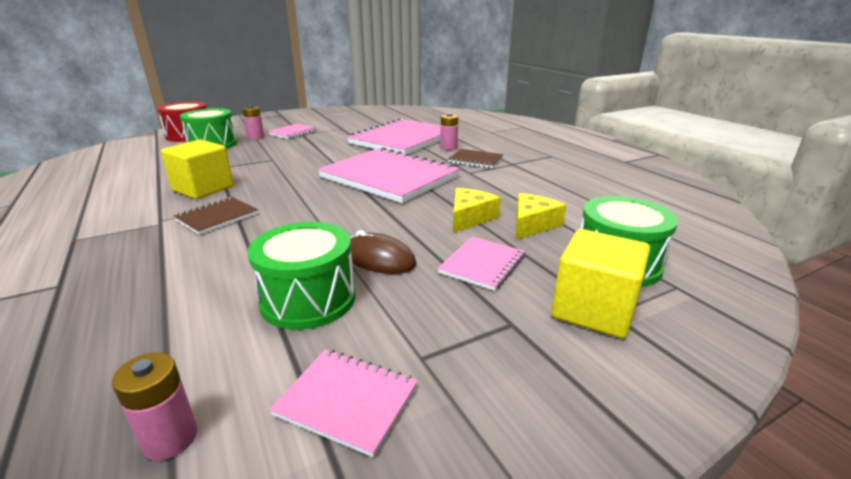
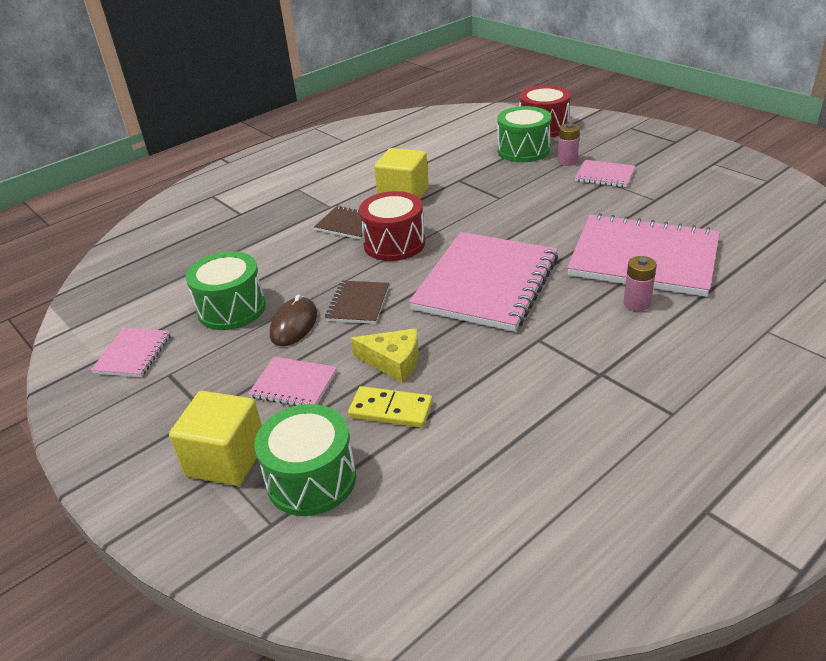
camera: 80 degrees right, 10 degrees up
pink battery [112,353,197,461] -> none
brown notebook [448,149,504,168] -> brown notebook moved to [325,281,389,324]
yellow cheese [516,193,566,240] -> yellow domino [348,386,433,428]
none -> red drum [359,191,425,261]

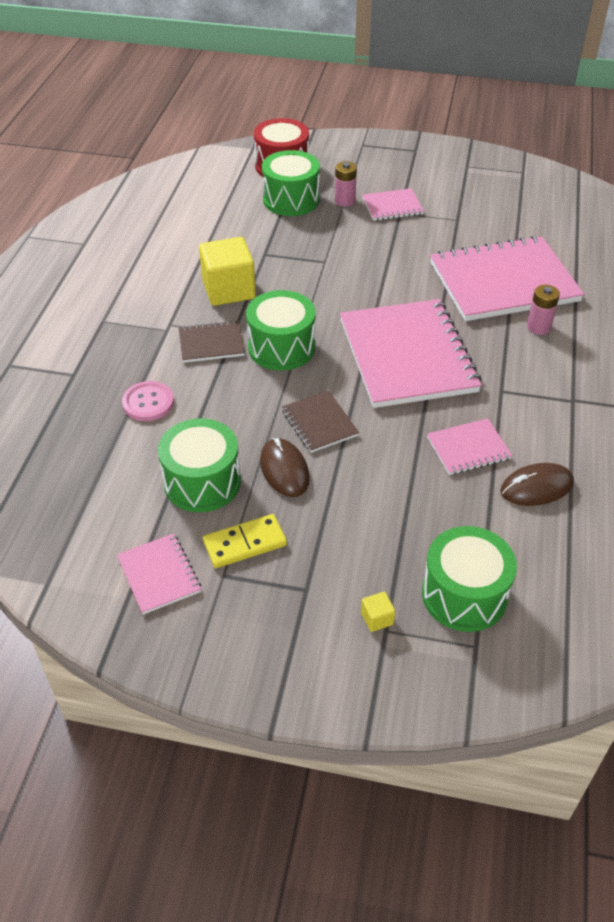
camera: 40 degrees left, 10 degrees up
yellow cube [169,391,262,486] -> yellow cube [361,592,395,632], size x0.41
pink notebook [248,357,337,406] -> pink notebook moved to [427,418,512,475]
yellow domino [348,386,433,428] -> yellow domino moved to [203,514,287,568]
yellow cheese [351,328,419,382] -> none
red drum [359,191,425,261] -> green drum [246,290,315,371]
none -> pink button [122,381,174,421]
none -> brown mouse [500,463,574,506]

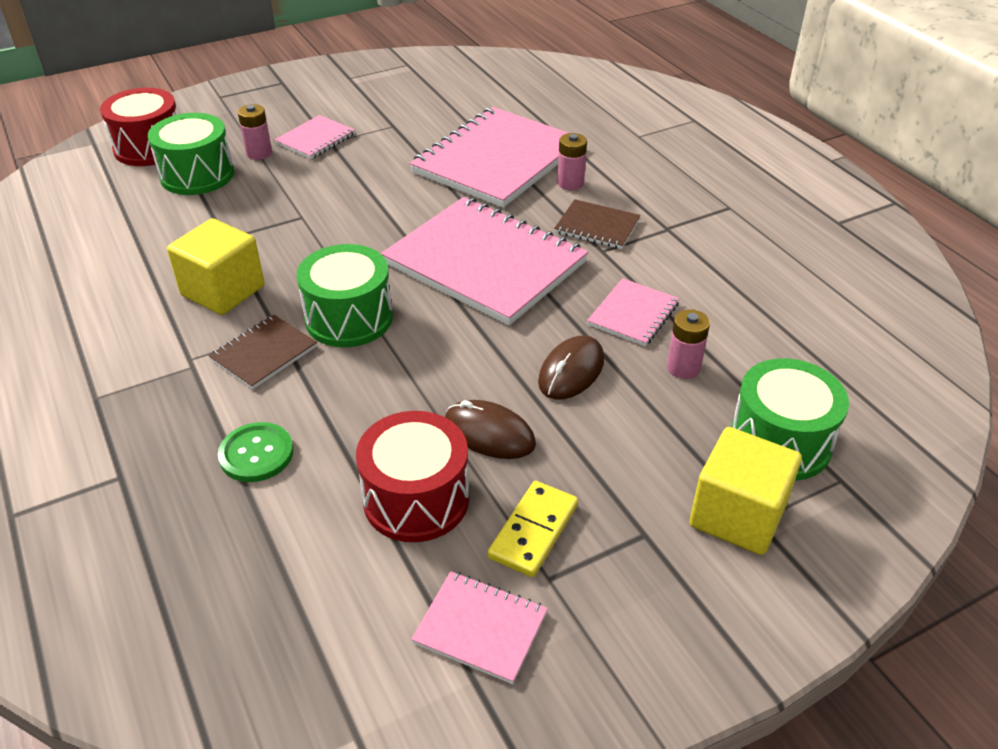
camera: 40 degrees left, 5 degrees down
pink button [122,381,174,421] -> green button [218,422,294,482]
green drum [158,418,241,512] -> red drum [356,411,469,542]
brown notebook [282,390,359,453] -> brown notebook moved to [554,199,641,249]
yellow cube [361,592,395,632] -> yellow cube [689,427,802,555], size x2.43
brown mouse [500,463,574,506] -> brown mouse moved to [538,335,604,400]
none -> pink battery [667,309,710,379]

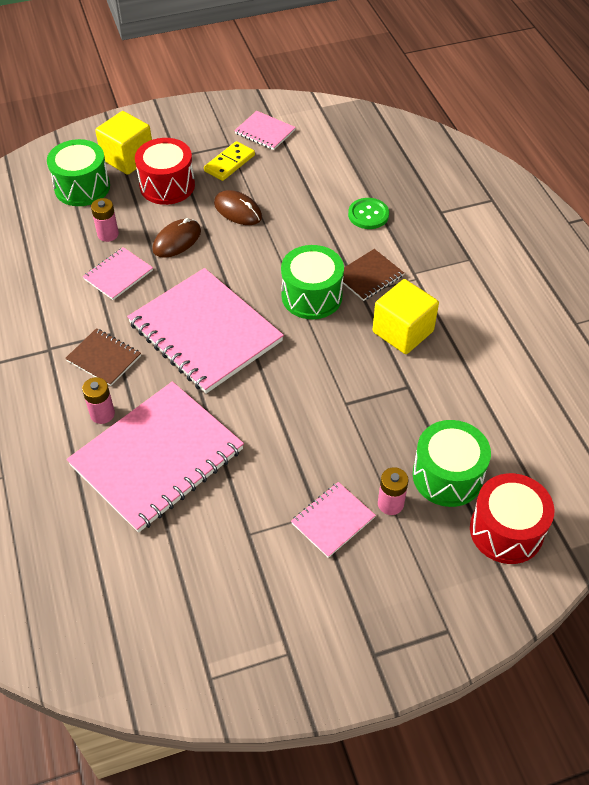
camera: 170 degrees left, 10 degrees up
red drum [356,411,469,542] -> red drum moved to [135,138,195,205]

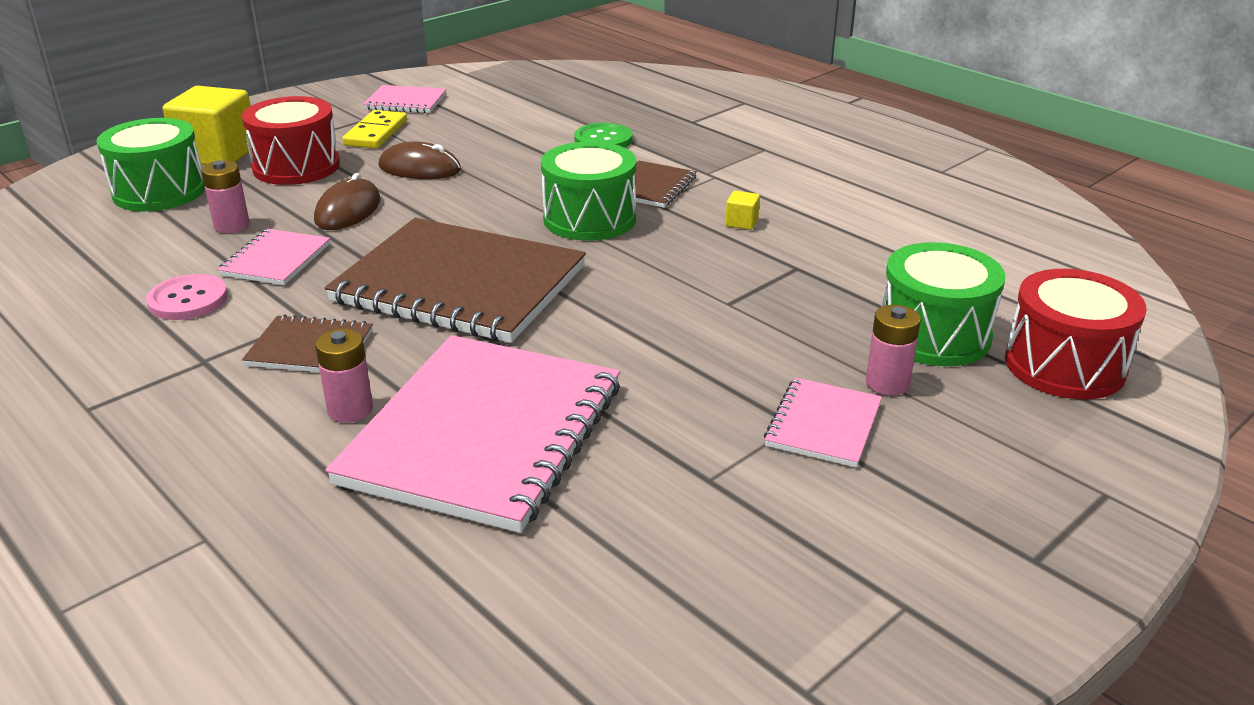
camera: 25 degrees left, 20 degrees down
pink notebook [127,268,284,394] -> brown notebook [325,218,586,343]
yellow cube [373,279,439,354] -> yellow cube [725,191,760,230], size x0.41
none -> pink button [146,274,228,320]

